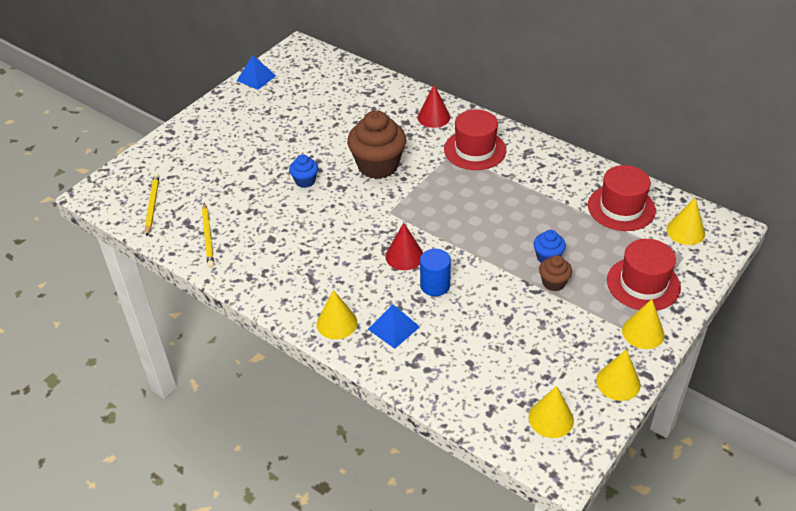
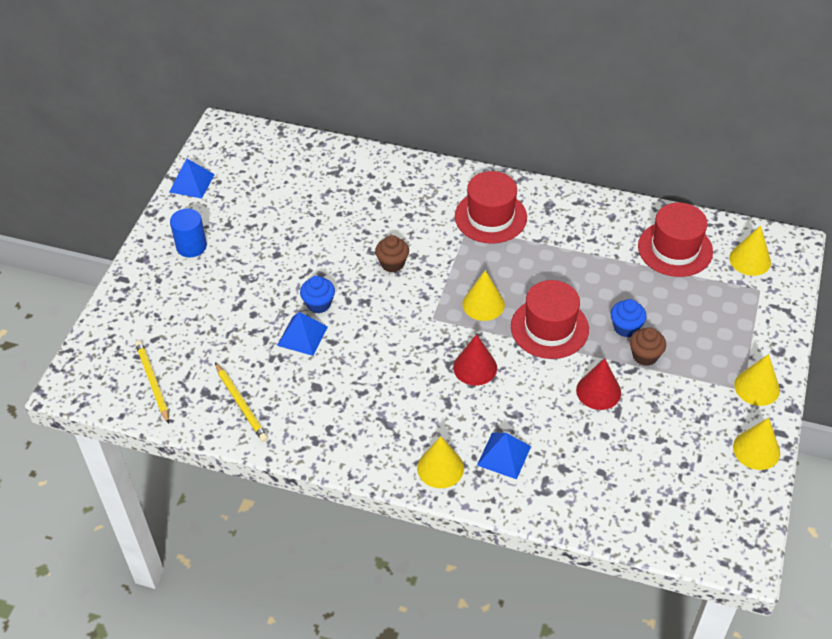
camera: 20 degrees left, 5 degrees up
brown cupcake [347,110,406,179] -> brown cupcake [375,235,409,272], size x0.49
red cone [417,85,450,128] -> red cone moved to [576,358,621,410]
blue cylinder [420,249,451,296] -> blue cylinder moved to [170,209,207,257]
yellow cone [529,386,574,438] -> yellow cone moved to [463,270,505,321]
red hat [607,239,681,311] -> red hat moved to [511,280,589,359]
none -> blue pyramid [277,312,328,356]

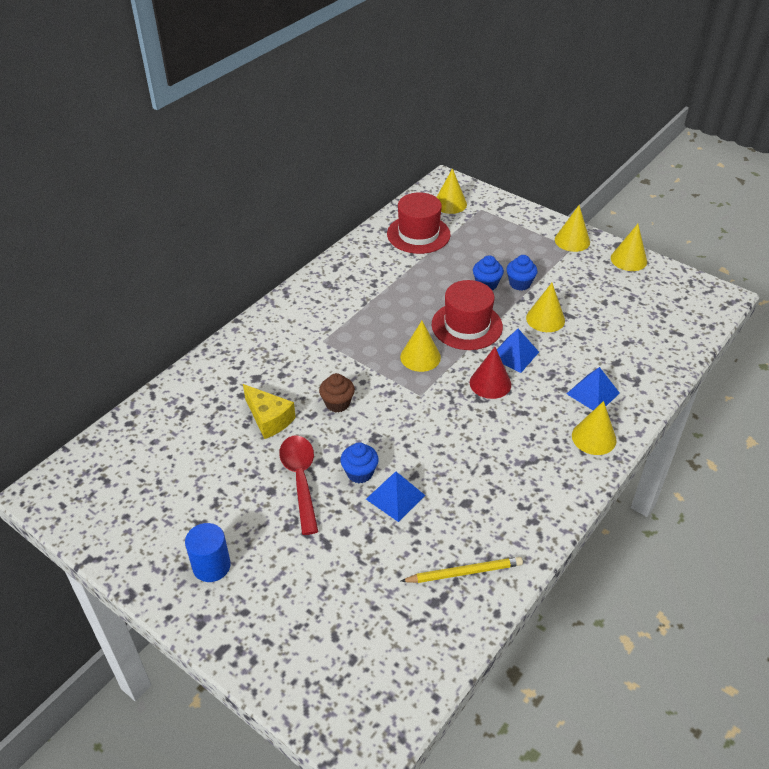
camera: 70 degrees left, 5 degrees down
yellow pencil [135,340,169,424] -> none
blue pyramid [169,158,215,199] -> blue pyramid moved to [497,329,539,373]
red hat [455,171,527,244] -> none
red cone [576,358,621,410] -> yellow cone [526,283,565,332]
brown cupcake [630,327,666,366] -> blue cupcake [506,255,538,291]
none -> yellow cheese [243,384,296,439]
none -> red spoon [279,436,319,535]

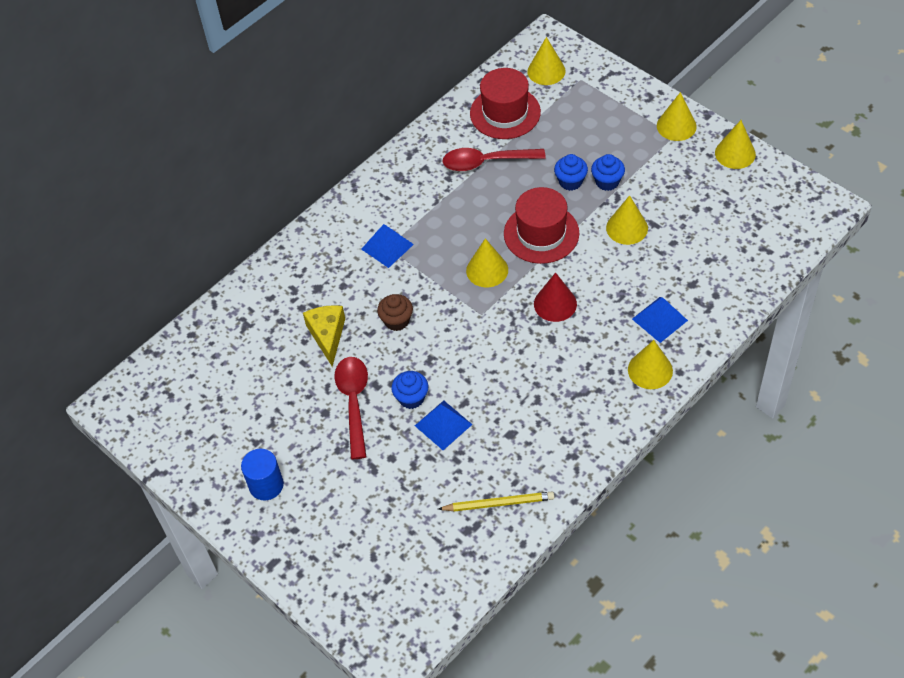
camera: 10 degrees right, 10 degrees up
yellow cheese [243,384,296,439] -> yellow cheese turned 150 degrees counterclockwise [303,305,345,367]
blue pyramid [497,329,539,373] -> blue pyramid moved to [361,224,414,268]
none -> red spoon [442,148,546,171]

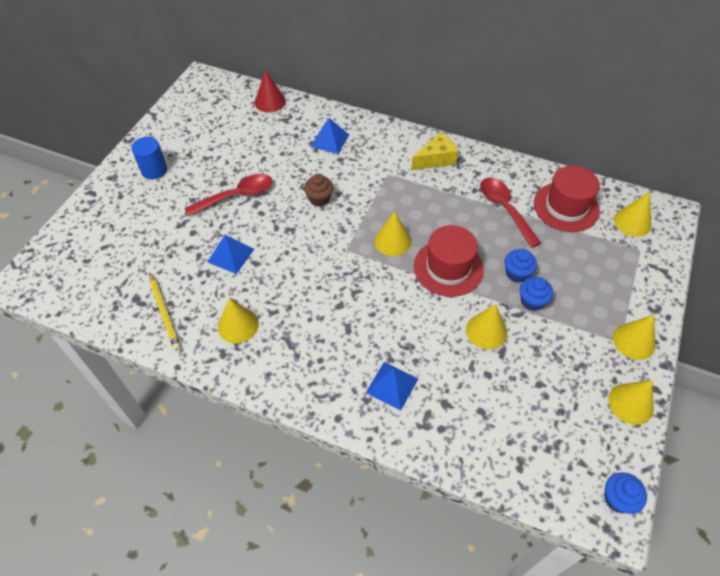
camera: 65 degrees right, 0 degrees up
yellow cheese [303,305,345,367] -> yellow cheese moved to [411,132,458,170]
blue pyramid [361,224,414,268] -> blue pyramid moved to [310,118,349,154]
blue cupcake [391,371,428,409] -> blue cupcake moved to [604,472,647,514]
red cone [534,272,577,322] -> red cone moved to [255,70,286,113]
yellow cone [628,340,673,389] -> yellow cone moved to [218,298,259,343]

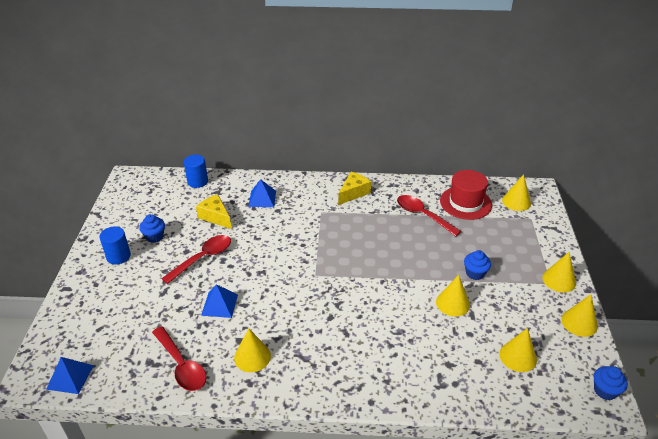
camera: 20 degrees left, 15 degrees down
yellow pencil [149,272,180,350] -> red spoon [152,326,206,391]
red cone [255,70,286,113] -> blue cylinder [184,155,208,188]
brown cupcake [304,174,334,207] -> none
blue pyramid [366,362,418,411] -> blue pyramid moved to [46,357,94,394]
yellow cone [374,212,411,256] -> yellow cone moved to [499,328,537,372]
red hat [414,225,484,297] -> none
blue cupcake [504,249,537,283] -> blue cupcake moved to [139,214,165,243]
none -> yellow cheese [196,194,232,229]

